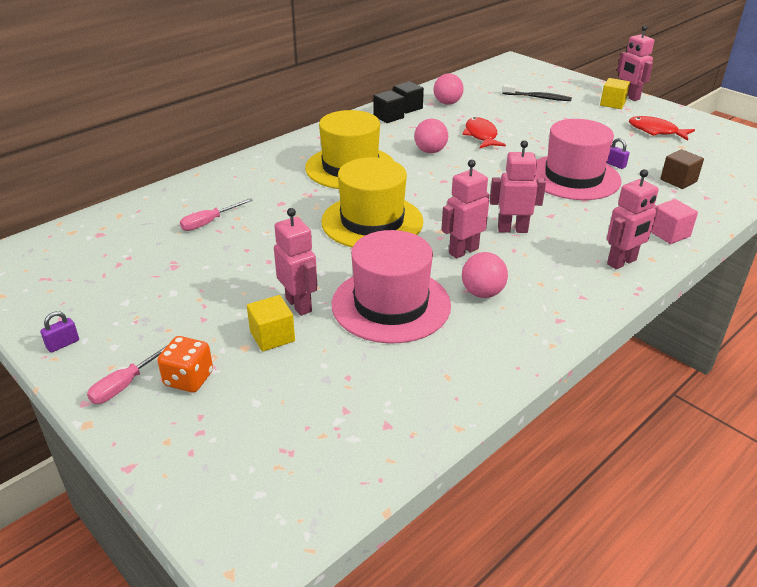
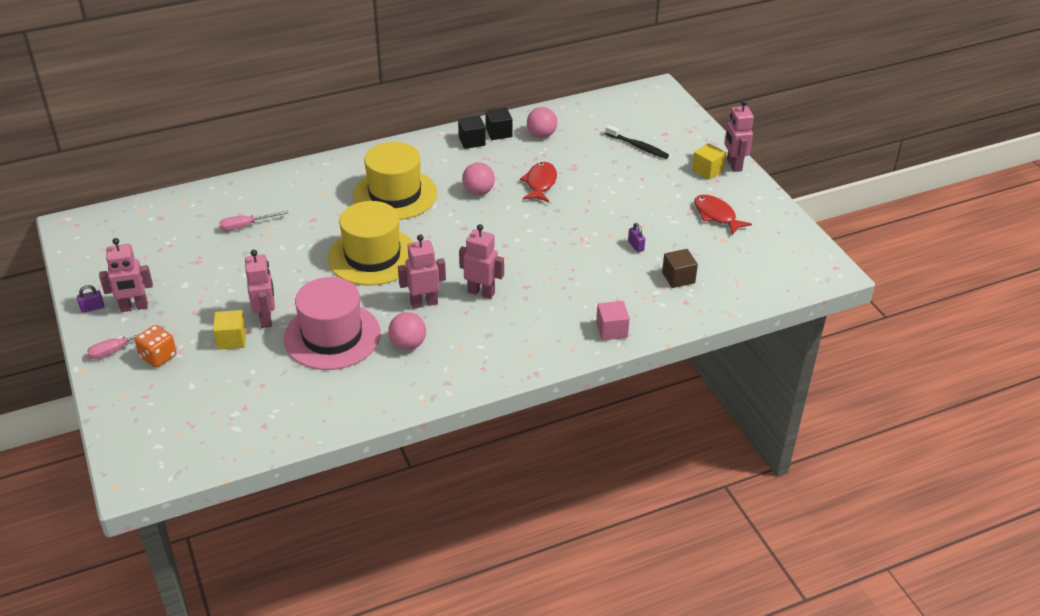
camera: 20 degrees right, 5 degrees up
pink hat [535,119,622,200] -> none
pink robot [607,169,659,269] -> pink robot moved to [99,238,153,312]

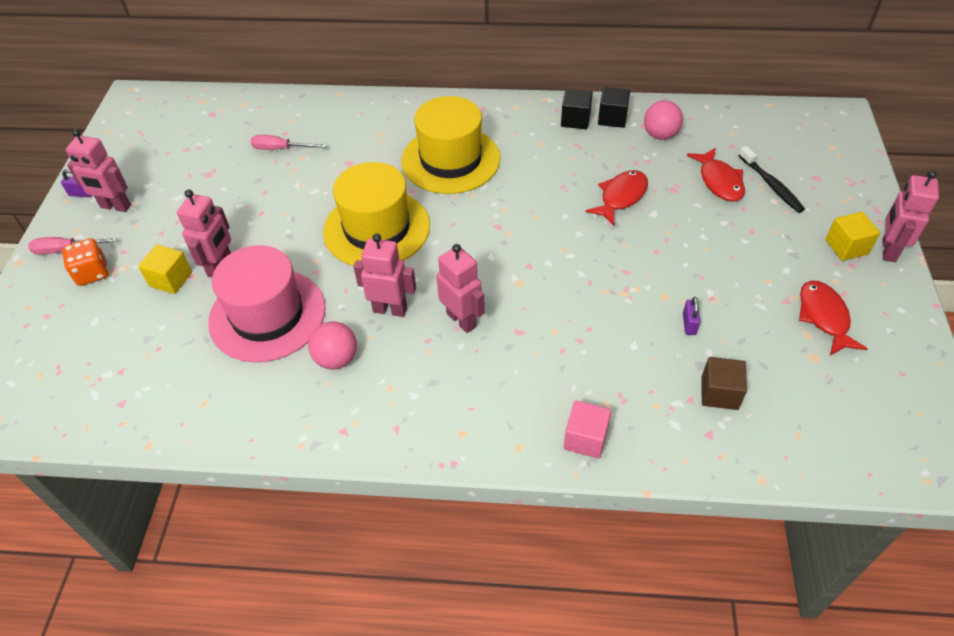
camera: 30 degrees right, 10 degrees up
pink ball [462,162,495,195] -> none
none -> red fish [687,147,745,201]

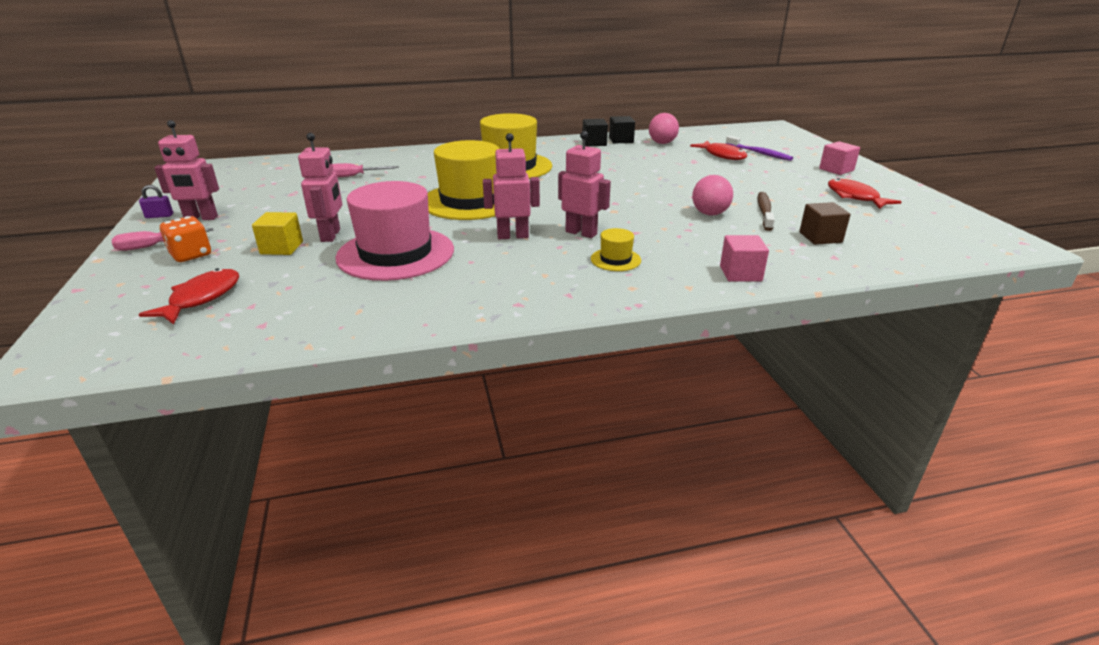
camera: 20 degrees left, 20 degrees down
pink ball [308,322,357,369] -> pink ball moved to [692,175,733,215]
red fish [586,170,648,225] -> red fish moved to [139,268,239,325]
purple padlock [683,297,700,335] -> brown toothbrush [758,192,775,231]
black toothbrush [738,146,805,213] -> purple toothbrush [726,136,793,161]
yellow cube [825,212,880,261] -> pink cube [819,141,860,175]
pink robot [883,170,939,262] -> none
none -> yellow hat [591,228,641,271]

